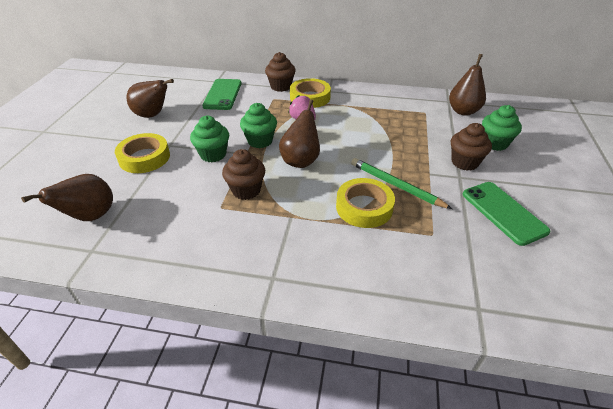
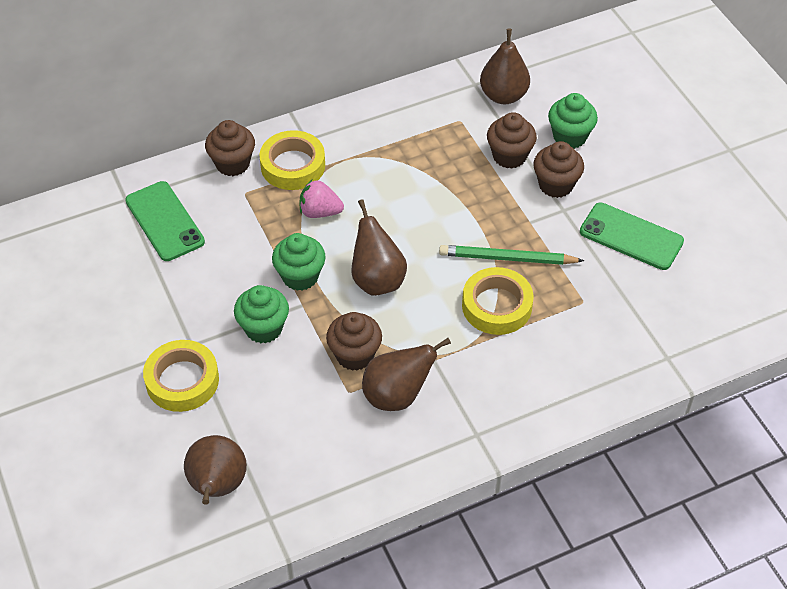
camera: 35 degrees left, 10 degrees up
brown pear [127,79,174,118] -> brown pear moved to [362,338,451,411]
none -> brown cupcake [487,112,537,169]

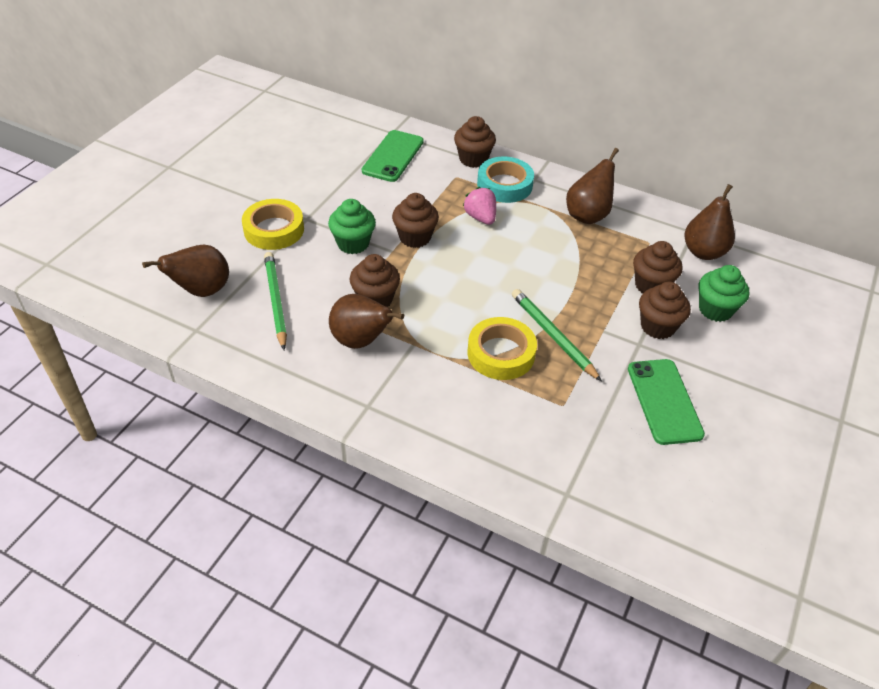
camera: 50 degrees right, 5 degrees down
yellow tape [259,130,325,190] -> turquoise tape [477,156,534,203]
green cupcake [272,233,326,291] -> brown cupcake [392,193,439,248]
brown pear [351,199,407,296] -> brown pear moved to [566,148,619,224]
none -> green pencil [264,252,287,350]

